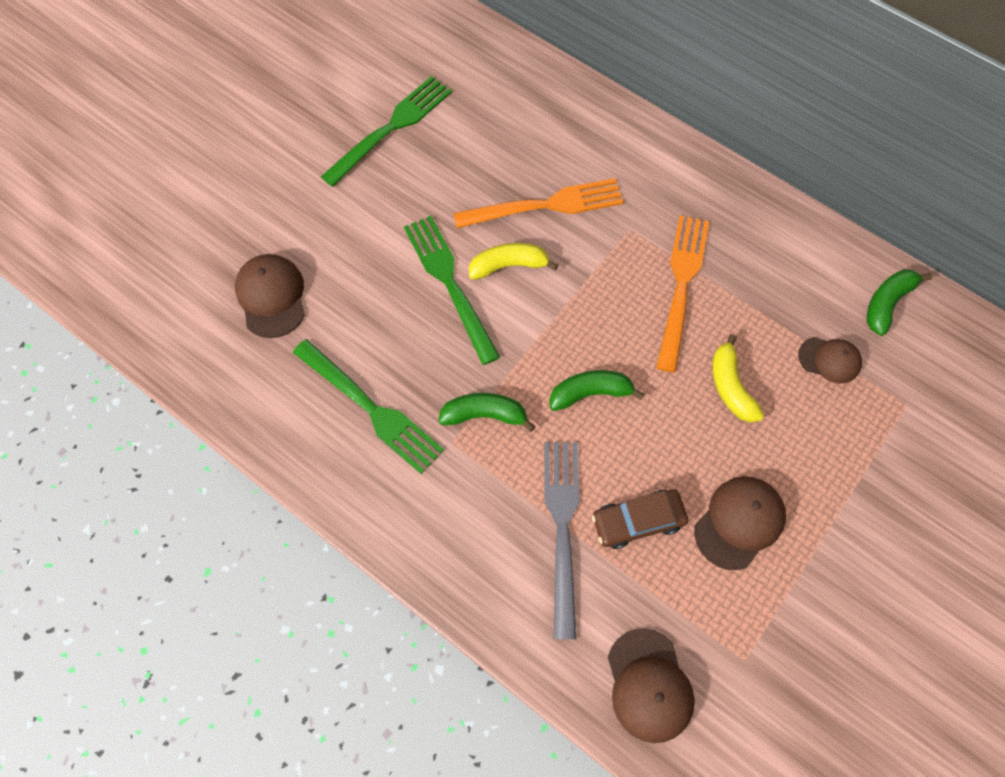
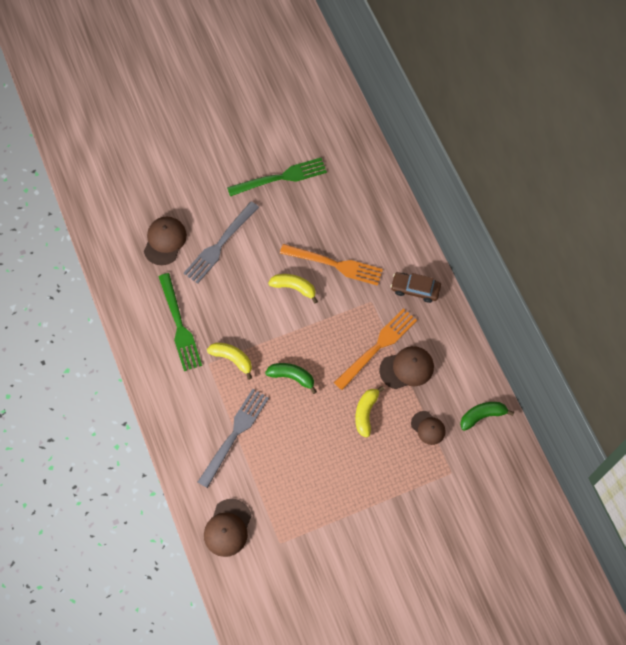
camera: 30 degrees right, 0 degrees up
green fork [404,216,500,365] -> none
green banana [438,393,536,432] -> yellow banana [207,343,252,380]
brown car [592,490,688,549] -> brown car moved to [391,272,441,303]
brown cap [694,476,786,570] -> brown cap moved to [379,346,434,389]
none -> grey fork [184,201,259,284]

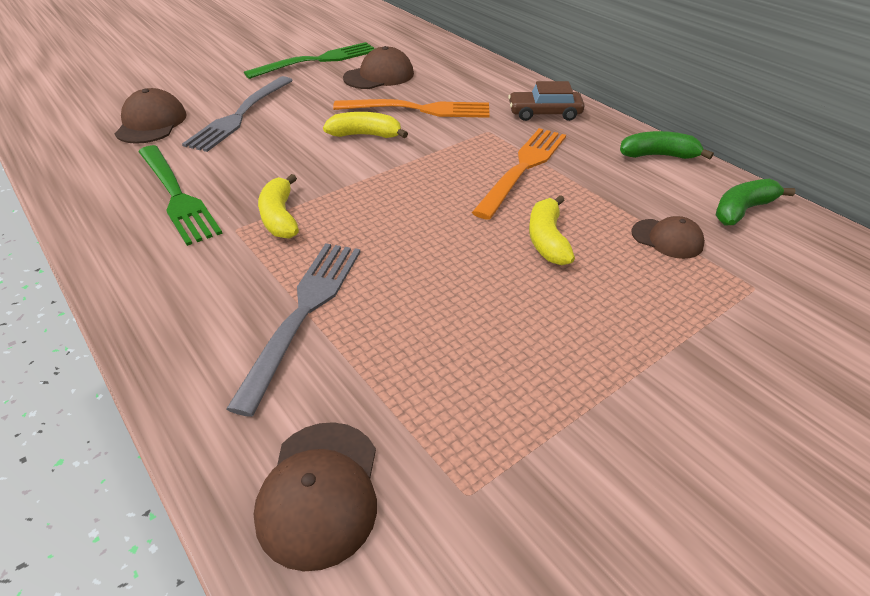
camera: 15 degrees left, 25 degrees down
yellow banana [207,343,252,380] -> yellow banana turned 120 degrees counterclockwise [258,174,299,239]
green banana [265,363,317,394] -> green banana moved to [620,131,714,159]
brown cap [379,346,434,389] -> brown cap moved to [343,46,414,89]

